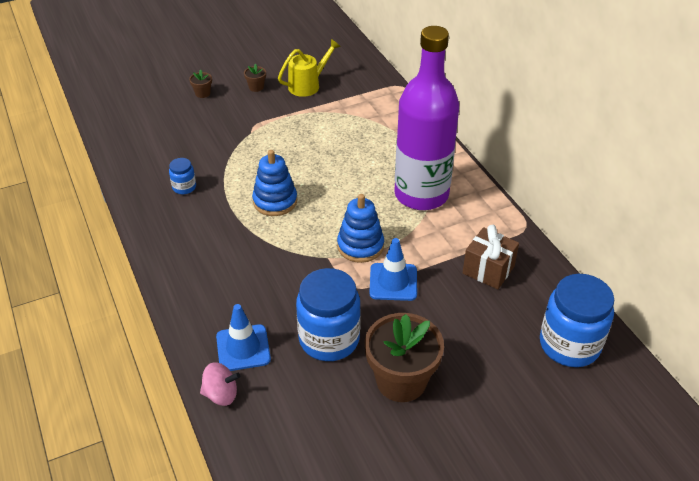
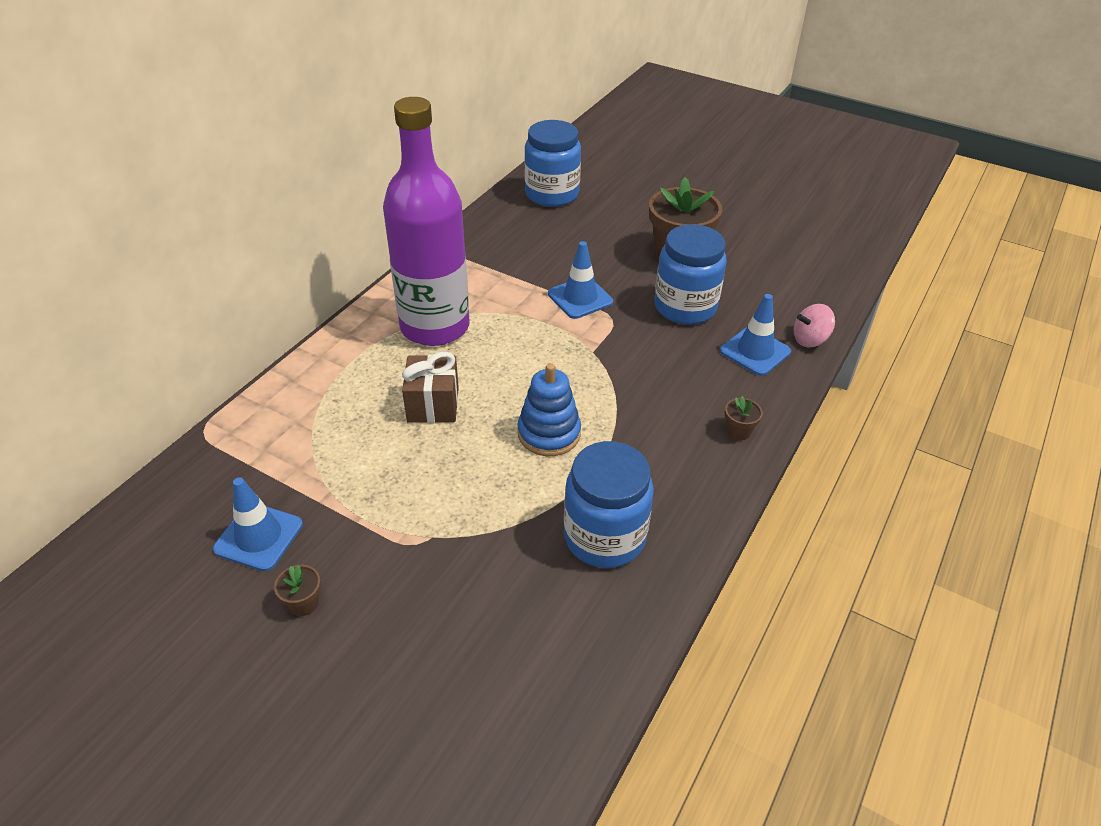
camera: 125 degrees left, 0 degrees up
blue jar [169,158,196,194] -> blue jar [564,441,654,568], size x2.13
brown flower pot [189,70,212,98] -> brown flower pot moved to [725,396,763,440]
pink spinning top [200,362,240,406] -> pink spinning top turned 75 degrees counterclockwise [794,304,835,347]
yellow watering can [278,39,341,97] -> blue traffic cone [213,477,303,571]
blue stacking toy [337,194,384,263] -> none
brown gift [463,225,519,289] -> brown gift moved to [402,351,459,423]

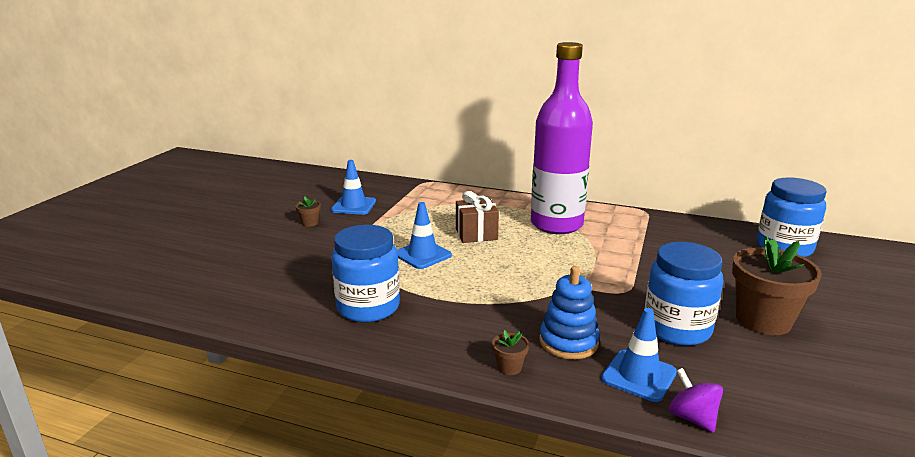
camera: 80 degrees right, 20 degrees down
blue stacking toy [518,363,581,456] -> blue stacking toy moved to [539,266,600,359]
blue traffic cone [548,241,613,319] -> blue traffic cone moved to [397,202,452,269]
pink spinning top [794,304,835,347] -> purple spinning top [669,368,723,433]

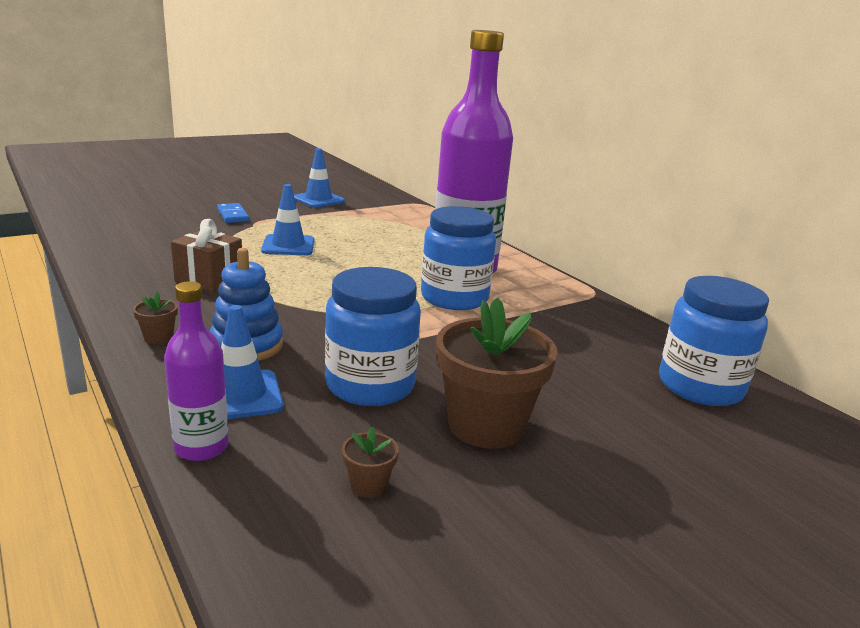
camera: 35 degrees right, 0 degrees up
brown flower pot [296,197,321,227] -> brown flower pot moved to [342,426,399,498]
blue jar [331,225,400,322] -> blue jar moved to [421,206,496,310]
brown gift [456,191,499,243] -> brown gift moved to [171,219,242,292]
purple spinning top [669,368,723,433] -> purple bottle [164,281,229,461]
none -> blue domino [217,203,249,223]

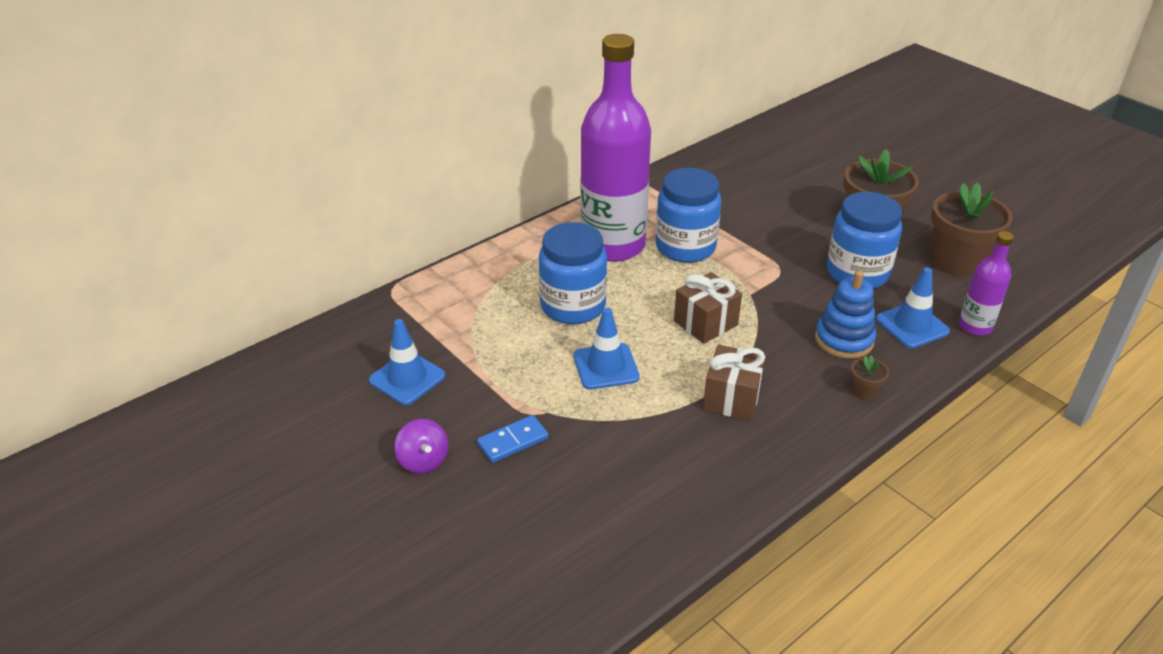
camera: 95 degrees left, 15 degrees up
brown flower pot [342,426,399,498] -> brown flower pot [931,182,1013,276], size x2.39
blue jar [659,276,769,406] -> blue jar moved to [539,222,607,324]
none -> purple spinning top [394,419,449,474]
none -> brown gift [674,272,742,344]

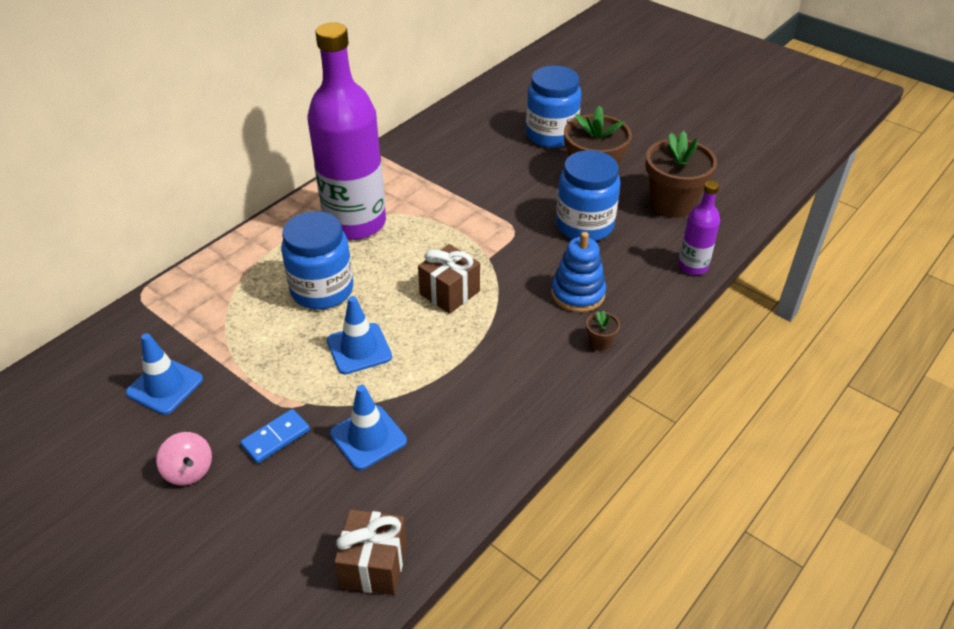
camera: 10 degrees left, 5 degrees up
purple spinning top [394,419,449,474] -> pink spinning top [156,432,212,485]
blue jar [656,168,721,263] -> blue jar moved to [526,66,581,148]
brown gift [703,345,766,421] -> brown gift moved to [334,509,407,595]
blue traffic cone [876,268,950,348] -> blue traffic cone moved to [330,385,407,470]

